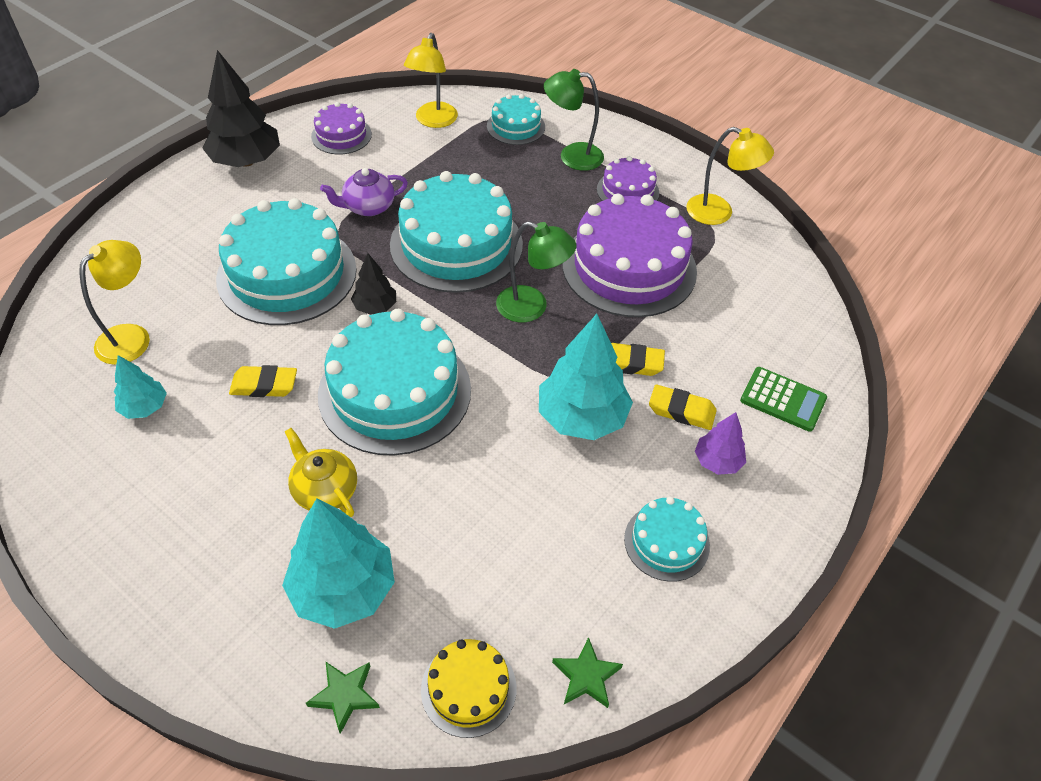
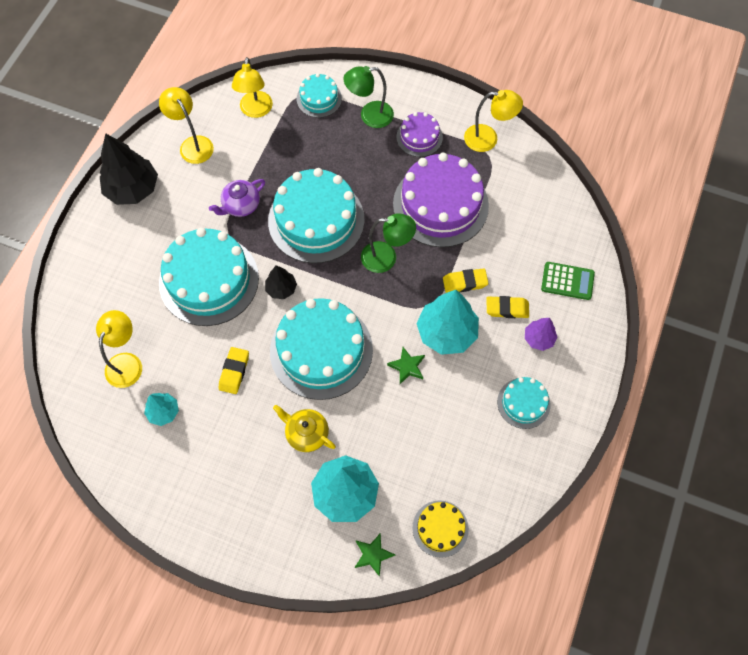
camera: 15 degrees left, 15 degrees up
yellow eraser [229,365,297,397] -> yellow eraser turned 60 degrees counterclockwise [219,347,249,394]
purple cake [311,102,372,154] -> yellow lamp [159,87,214,164]
green star [552,637,623,708] -> green star moved to [387,347,425,384]

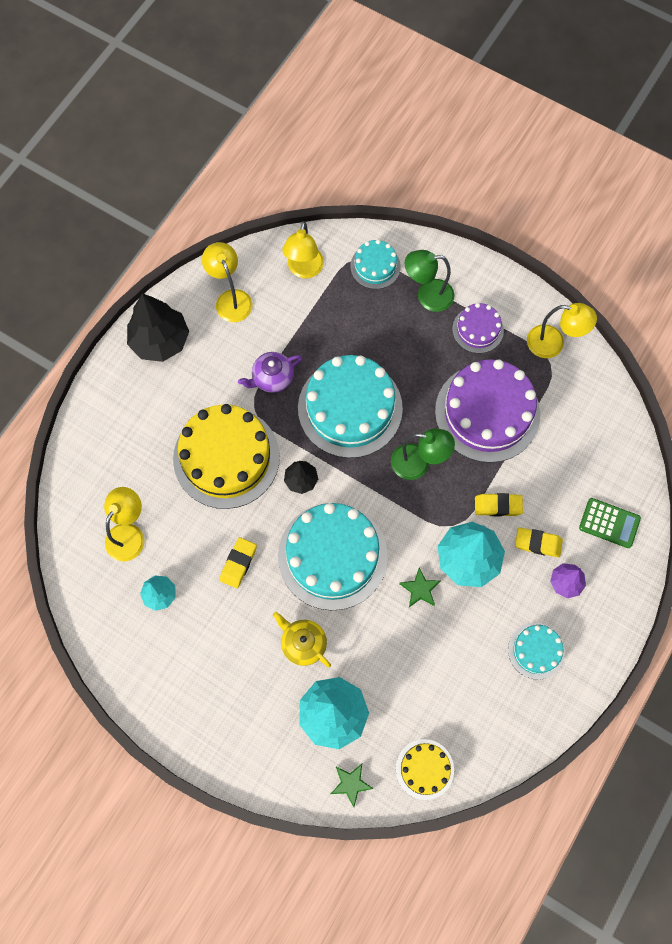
camera: 10 degrees right, 5 degrees up
turquoise cake [159,228,259,326] -> yellow cake [173,404,280,509]

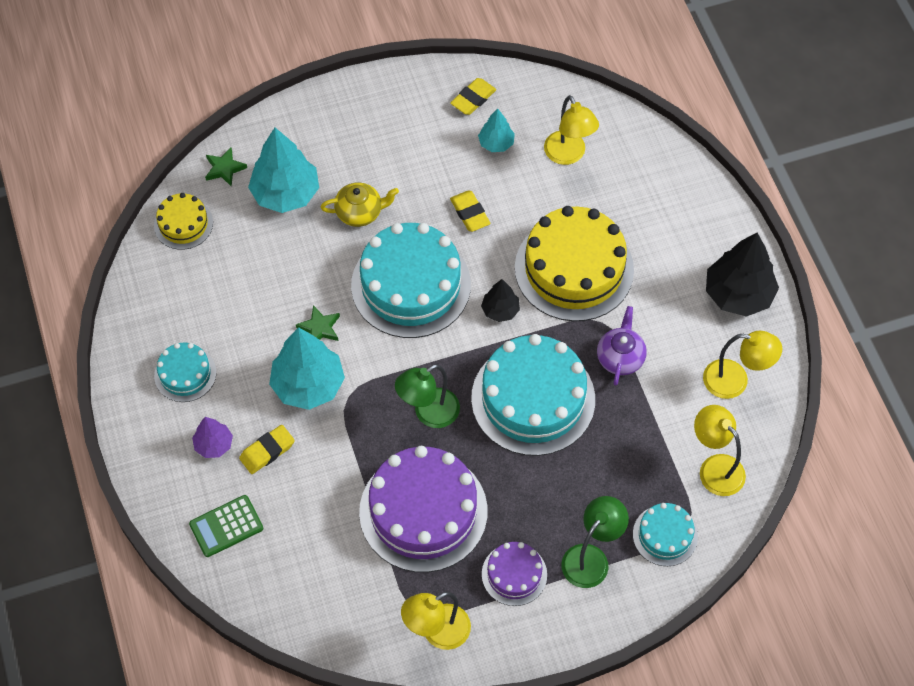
camera: 130 degrees right, 10 degrees down
yellow eraser [475,493,523,517] -> yellow eraser moved to [450,78,496,115]

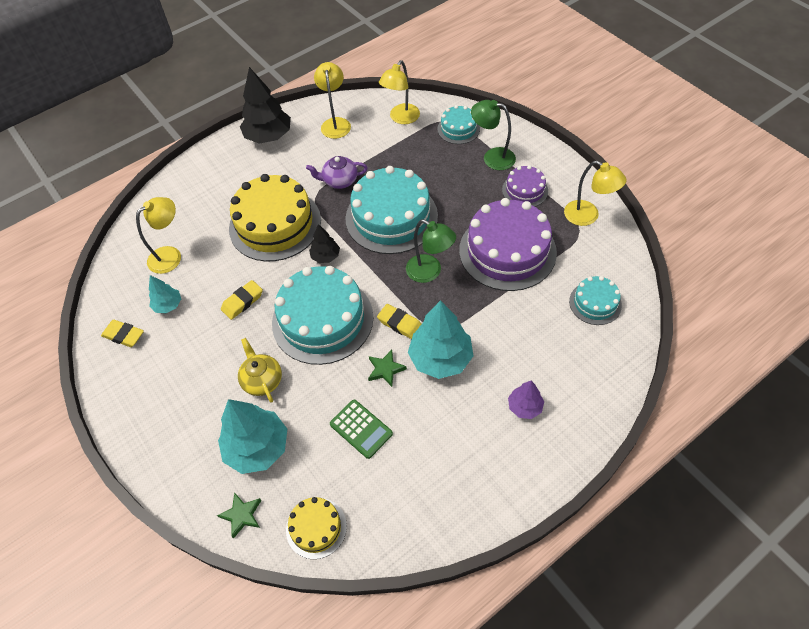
camera: 105 degrees left, 5 degrees down
turquoise cake [154,343,216,402] -> turquoise cake moved to [569,276,622,325]
green calculator [189,495,263,557] -> green calculator moved to [330,400,393,459]
yellow eraser [239,425,295,474] -> yellow eraser moved to [377,304,421,339]

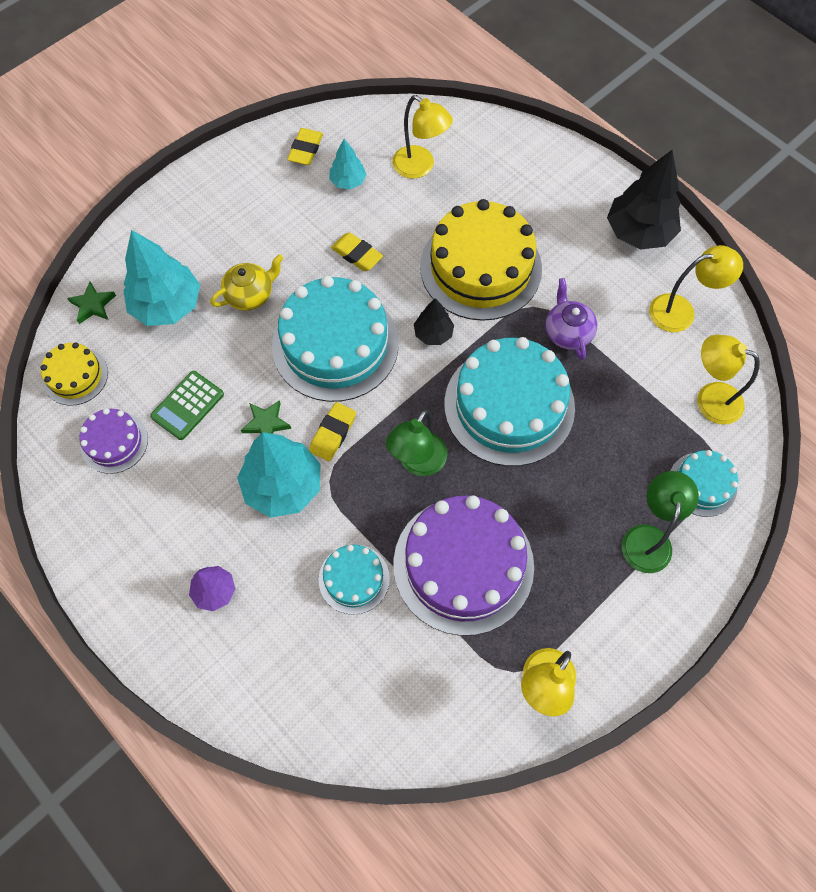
camera: 80 degrees right, 10 degrees up
purple cake [502,165,548,206] -> purple cake moved to [79,408,148,474]
turquoise cake [569,276,622,325] -> turquoise cake moved to [319,544,390,615]

